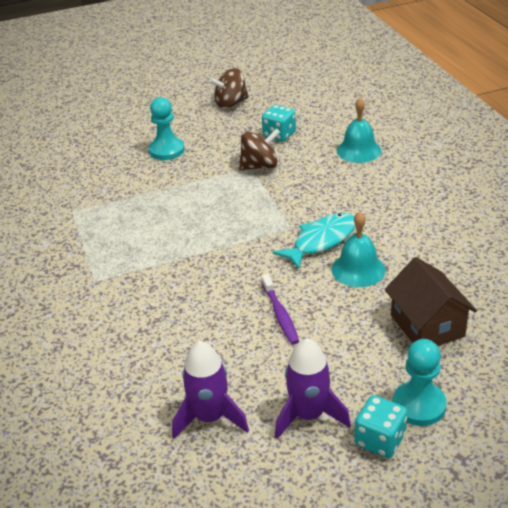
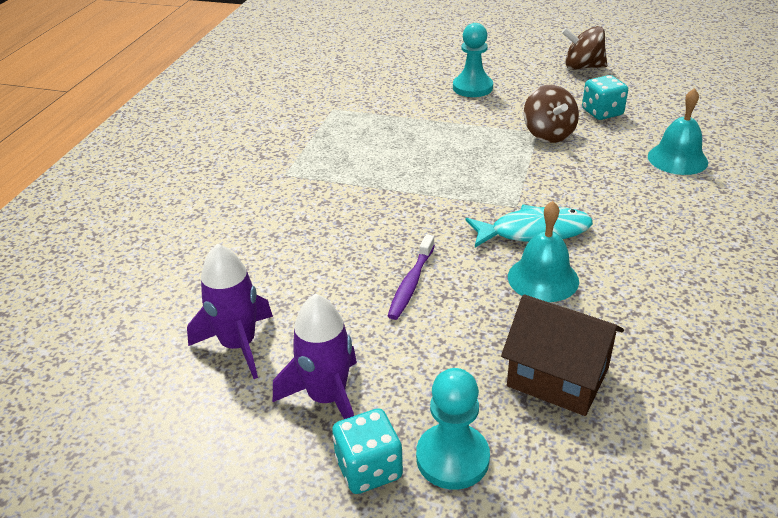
camera: 35 degrees right, 0 degrees up
brown spinning top [239,128,281,170] -> brown spinning top turned 60 degrees clockwise [524,85,579,143]
brown house [385,257,477,346] -> brown house turned 75 degrees counterclockwise [501,294,624,416]

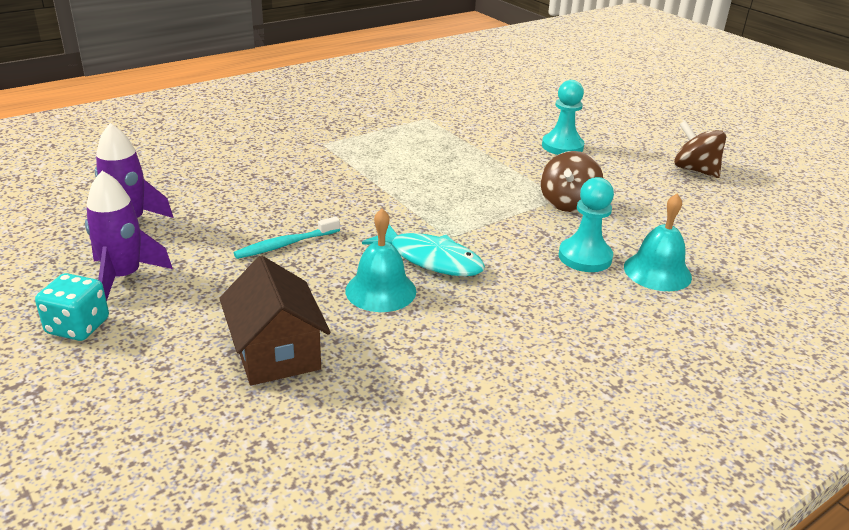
camera: 35 degrees right, 5 degrees down
purple toothbrush [388,234,435,320] -> turquoise toothbrush [234,216,340,259]
turquoise pawn [416,368,490,490] -> turquoise pawn moved to [558,177,614,272]
turquoise dice [582,75,628,120] -> none

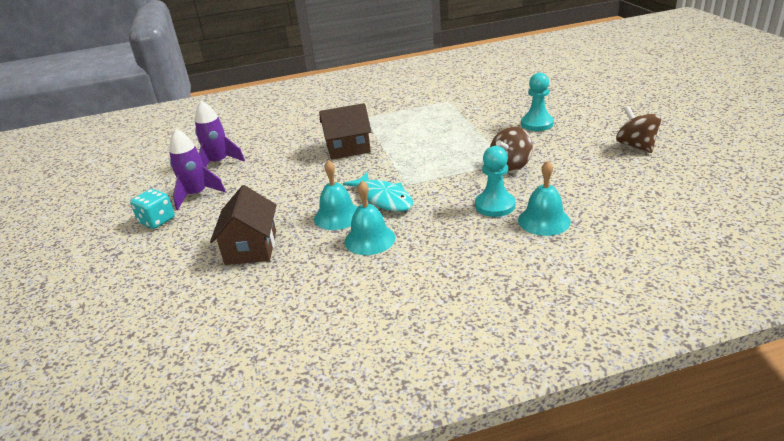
camera: 25 degrees right, 0 degrees up
turquoise toothbrush [234,216,340,259] -> none
none -> brown house [319,103,372,160]
none -> turquoise bell [345,181,396,255]

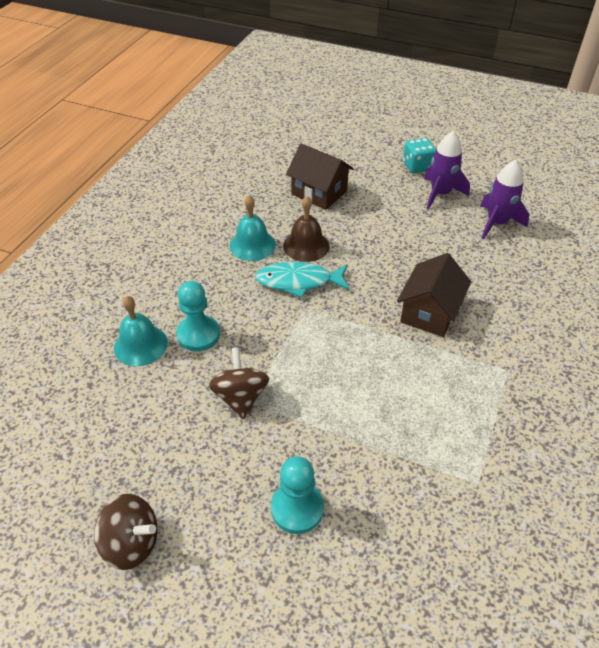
camera: 125 degrees right, 15 degrees up
turquoise bell [314,160,358,230] -> brown bell [283,196,330,262]

